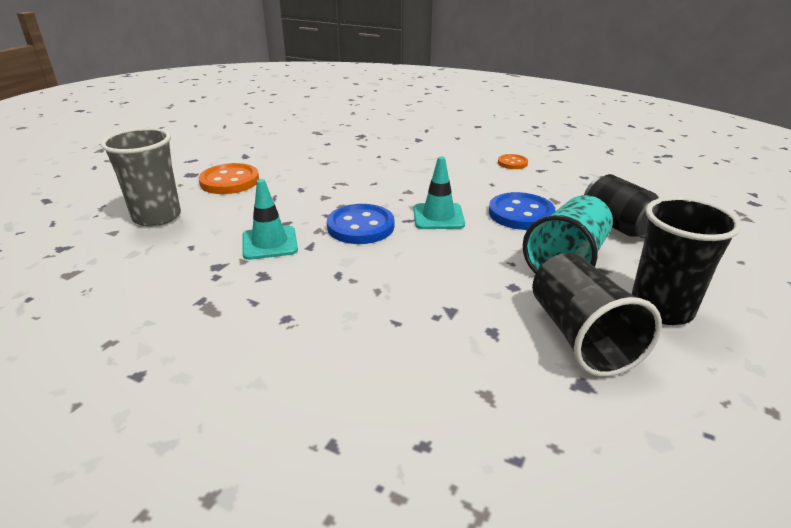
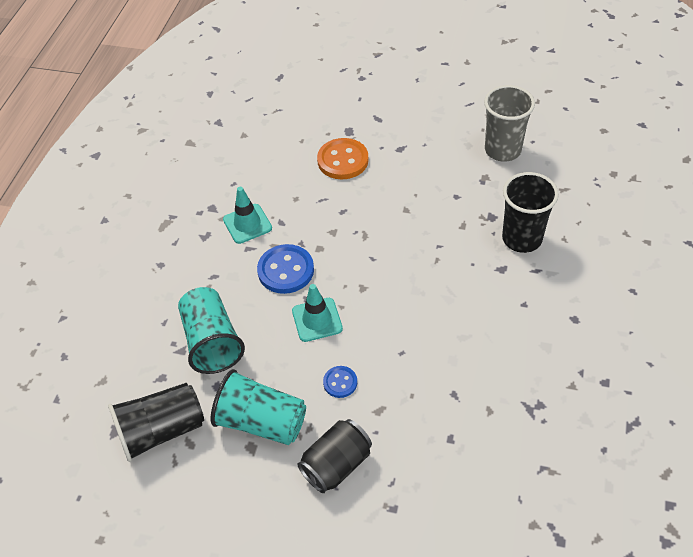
camera: 80 degrees right, 20 degrees up
grey cup [101,128,181,226] -> grey cup moved to [484,85,535,162]
blue button [489,192,555,230] -> blue button [323,366,357,398], size x0.55
orange button [498,154,528,169] -> none
black cup [632,196,741,325] -> black cup moved to [502,172,559,253]
none -> turquoise cup [178,287,245,374]

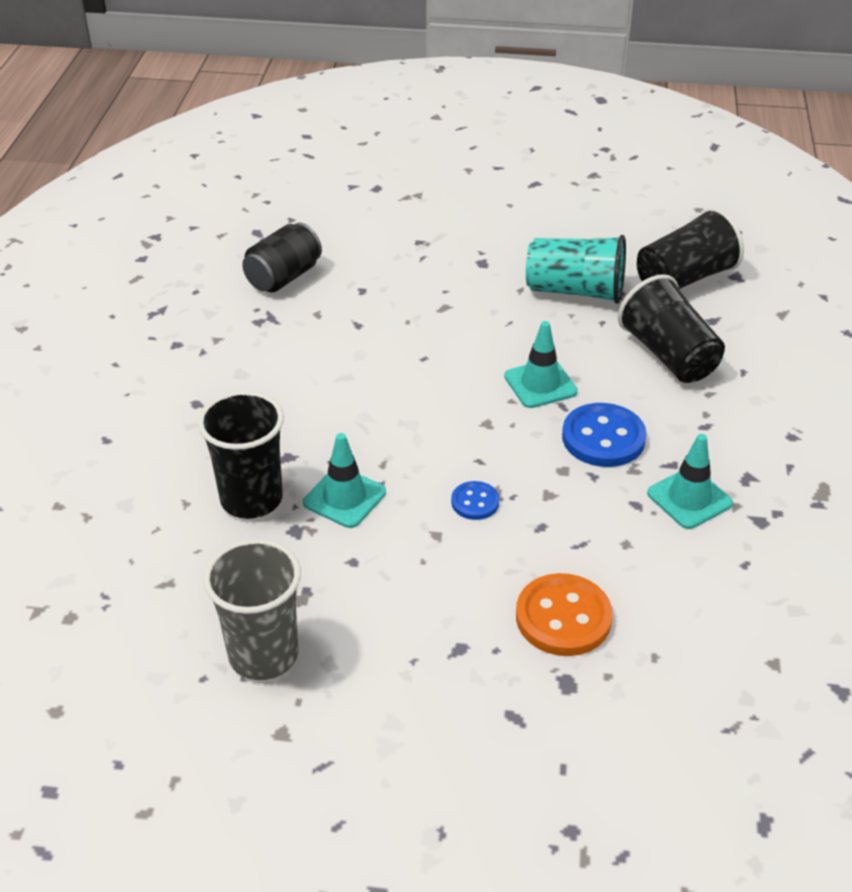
camera: 170 degrees right, 10 degrees down
turquoise cup [178,287,245,374] -> black cup [618,274,725,383]
black can [297,419,372,493] -> black can moved to [242,223,322,292]
blue button [323,366,357,398] -> blue button moved to [451,481,499,520]
none -> turquoise traffic cone [303,433,386,528]

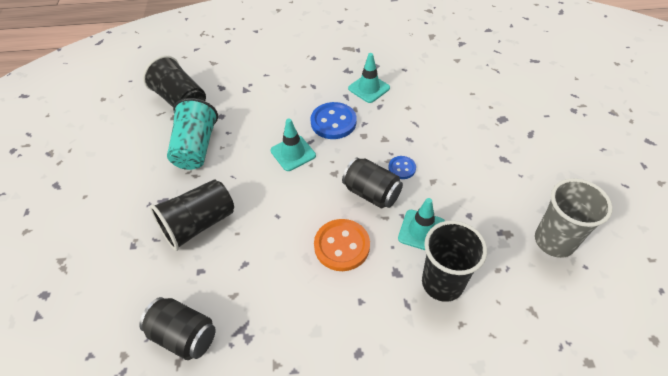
camera: 100 degrees left, 10 degrees up
orange button [516,573,613,656] -> orange button moved to [314,219,370,271]
black cup [618,274,725,383] -> black cup moved to [150,179,234,251]
none -> black can [342,157,403,208]

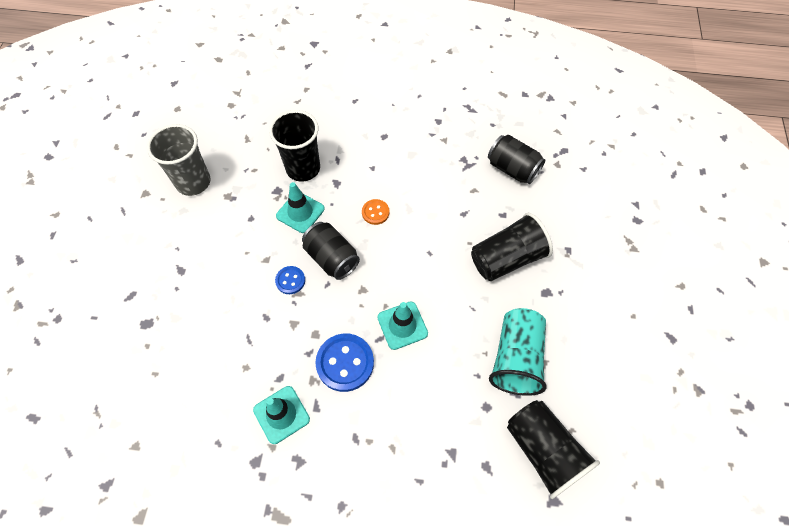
camera: 170 degrees left, 10 degrees up
orange button [314,219,370,271] -> orange button [362,199,390,225], size x0.55

